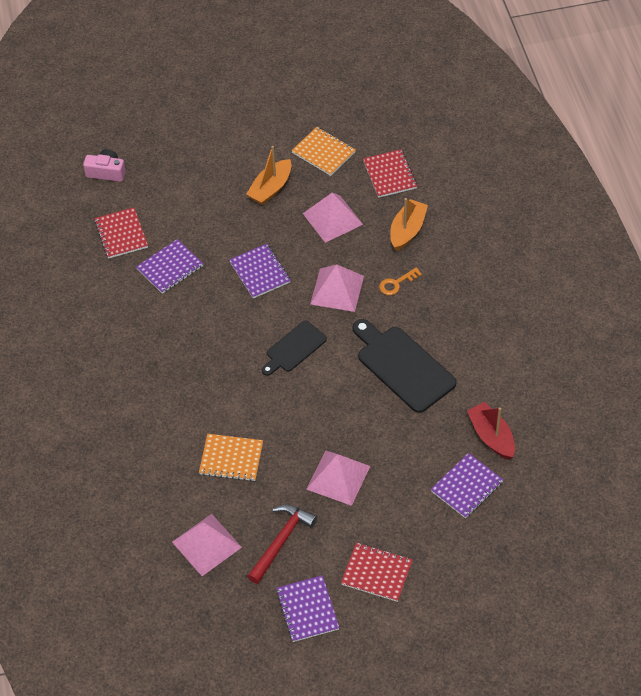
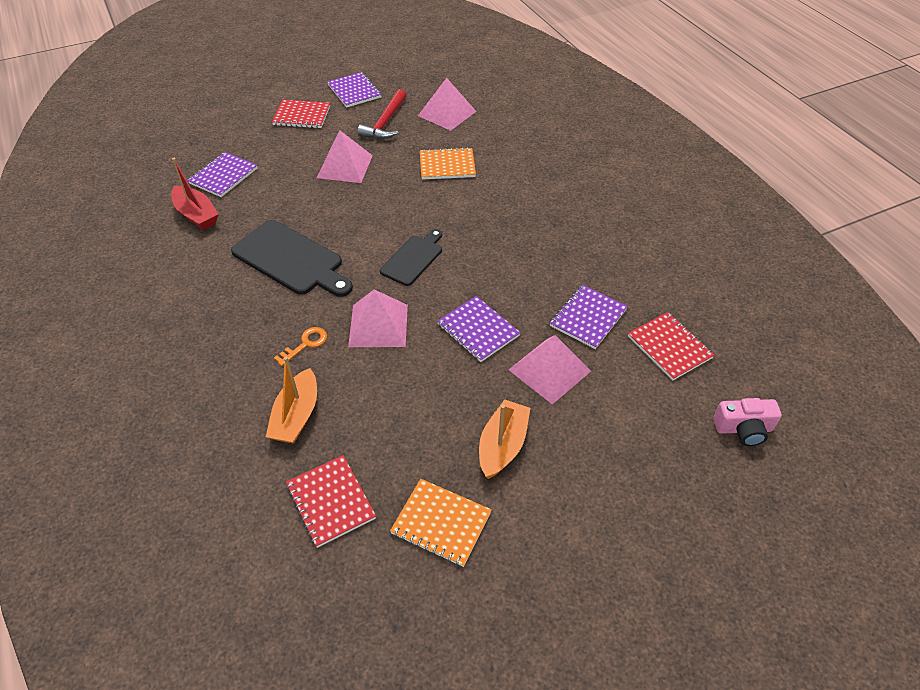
camera: 165 degrees right, 5 degrees down
pink pyramid [303,193,363,243] -> pink pyramid moved to [509,335,591,405]

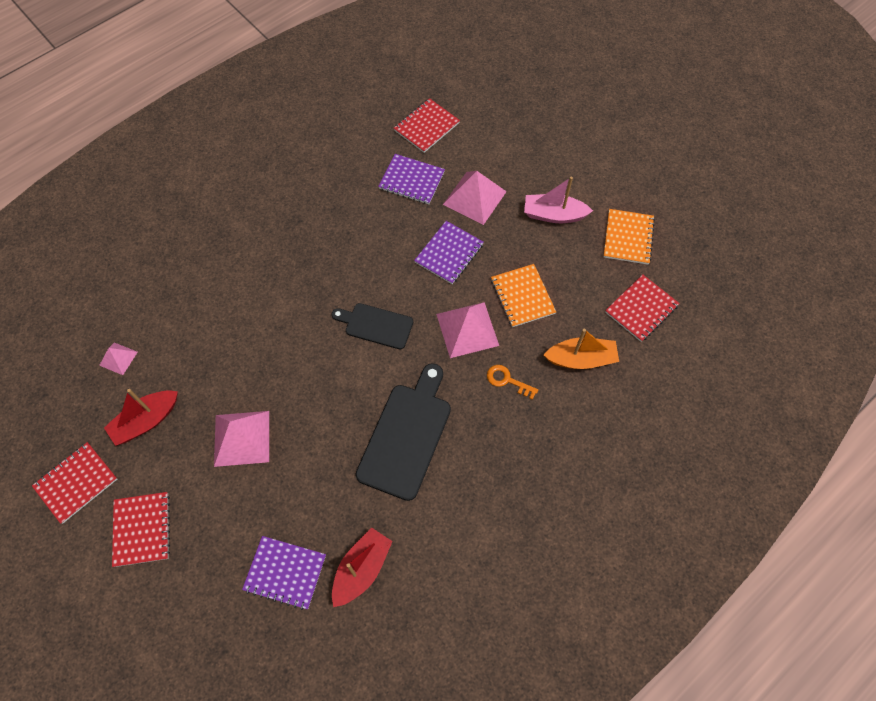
camera: 105 degrees left, 15 degrees up
purple notebook [327,72,382,108] -> red notebook [32,442,117,524]
red hammer [357,89,407,139] -> red boat [104,389,178,446]
pink pyramid [418,78,477,131] -> pink pyramid [99,342,137,375], size x0.53
orange notebook [420,147,476,179] -> orange notebook moved to [491,264,556,327]
orange boat [479,399,530,479] -> pink boat [524,177,593,223]
pink camera [713,398,782,446] -> none

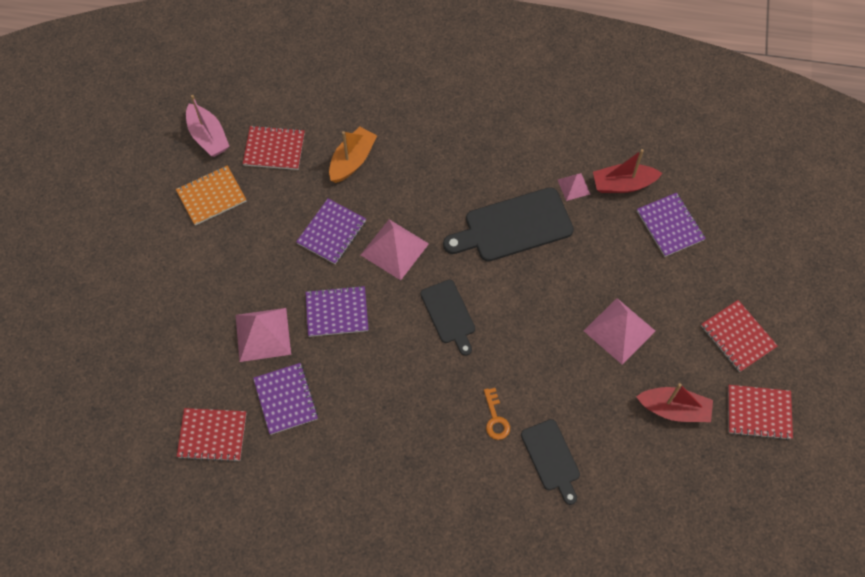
camera: 130 degrees left, 0 degrees up
pink pyramid [99,342,137,375] -> pink pyramid moved to [558,173,590,201]
red notebook [112,492,170,567] -> red notebook turned 75 degrees counterclockwise [701,300,778,372]
orange key [487,365,538,400] -> orange key moved to [484,388,510,440]
orange notebook [491,264,556,327] -> purple notebook [296,199,366,264]
pink boat [524,177,593,223] -> pink boat moved to [186,95,229,157]
orange boat [544,329,619,369] -> orange boat turned 75 degrees clockwise [329,127,377,183]
none -> black cutting board [521,419,580,505]

